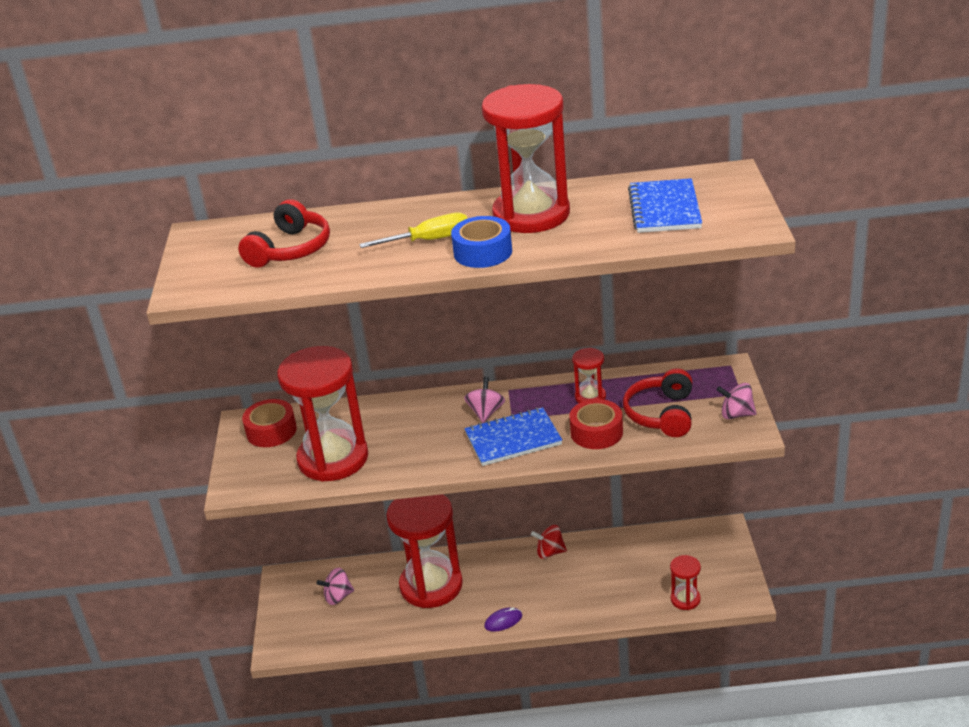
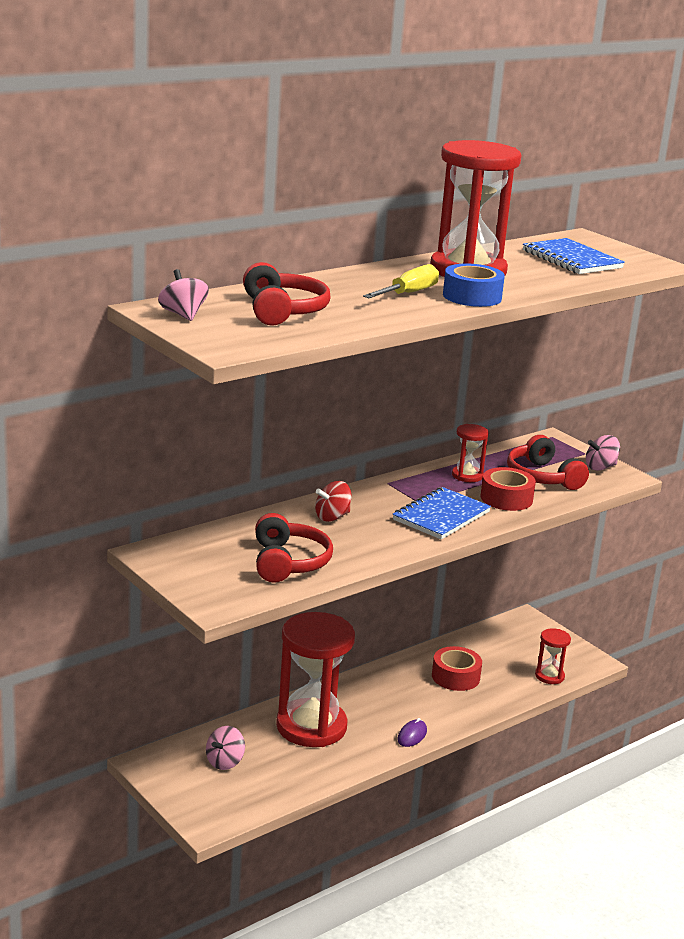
camera: 40 degrees left, 10 degrees down
red tape [242,399,297,447] -> red tape moved to [432,646,482,691]
red hourglass [277,346,369,482] -> red headphones [255,513,333,583]
pink spinning top [464,377,505,423] -> pink spinning top moved to [158,269,209,321]
red spinning top [531,525,567,559] -> red spinning top moved to [315,481,352,522]

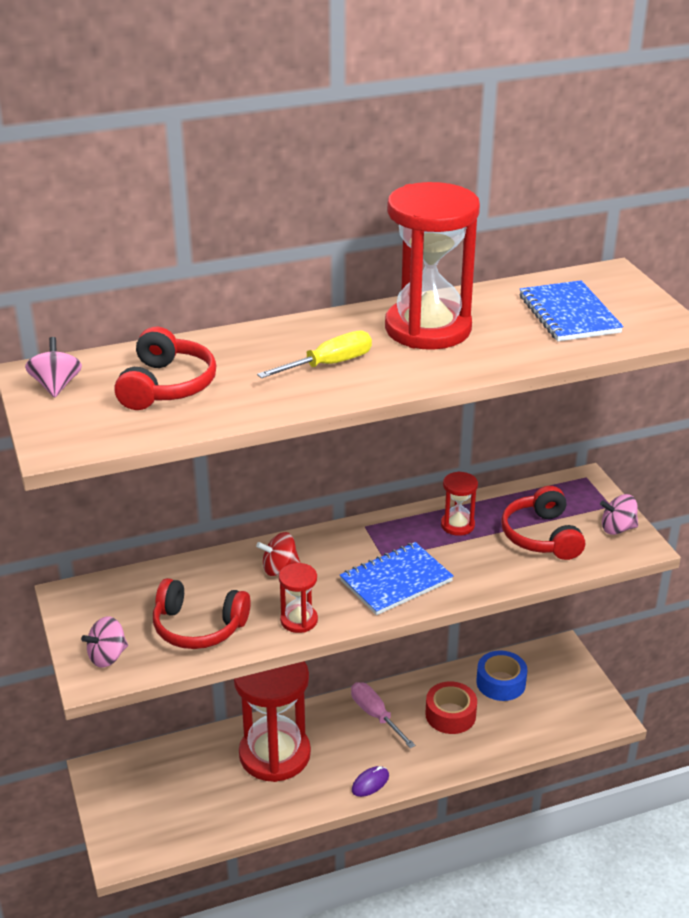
camera: 20 degrees right, 10 degrees up
pink spinning top [206,726,245,770] -> pink spinning top moved to [81,616,128,668]
red headphones [255,513,333,583] -> red headphones turned 90 degrees clockwise [153,578,251,649]
blue tape [443,264,505,307] -> blue tape moved to [476,650,527,701]
red tape [481,467,536,511] -> none
red hourglass [535,628,571,684] -> red hourglass moved to [279,563,318,633]
none -> pink screwdriver [351,682,415,748]

